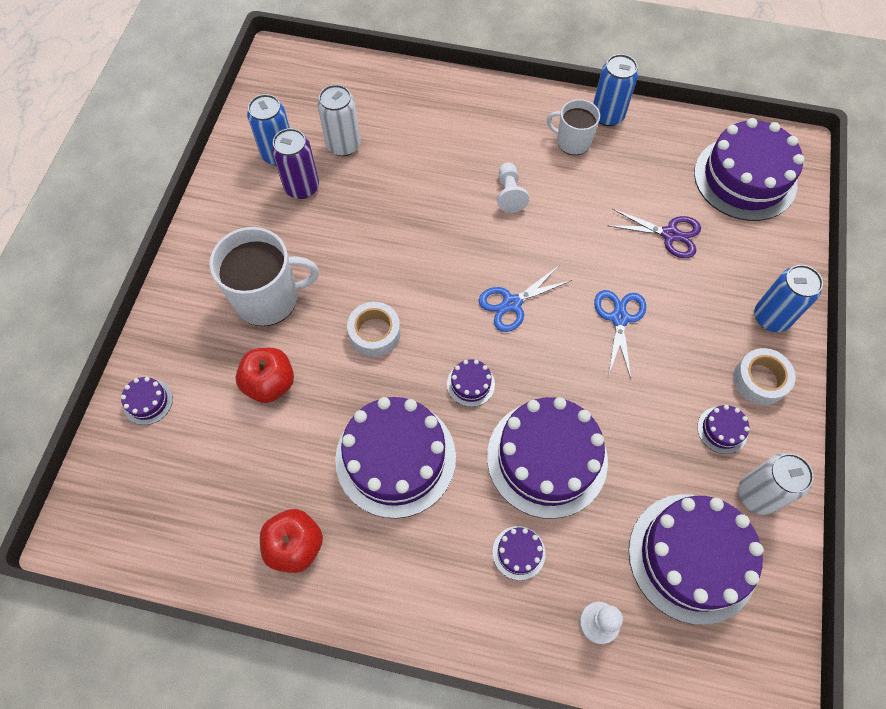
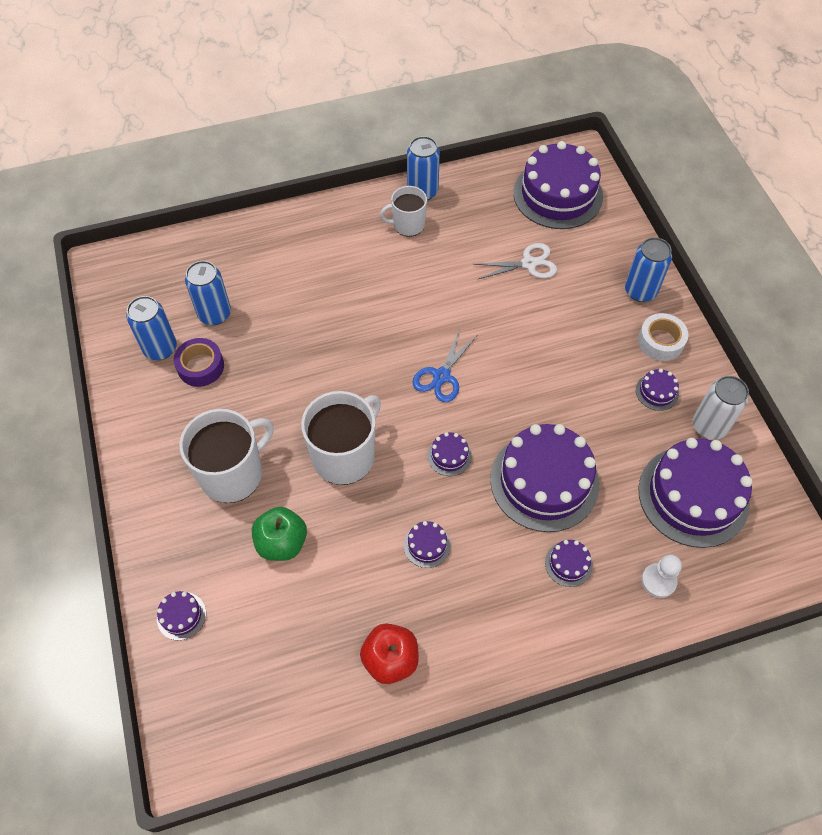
camera: 30 degrees left, 5 degrees down
red apple [236,348,294,403] -> green apple [252,507,307,561]
purple can [272,128,319,199] -> purple tape [174,338,224,387]
white can [317,85,361,156] -> blue can [185,261,231,325]
purple cake [335,397,456,519] -> purple cake [404,521,451,568], size x0.42
white tape [347,302,401,357] -> white mug [301,391,381,485]
white pawn [497,162,529,213] -> none
blue scissors [594,290,646,379] -> none
purple scissors [607,209,701,258] -> white scissors [473,243,557,280]

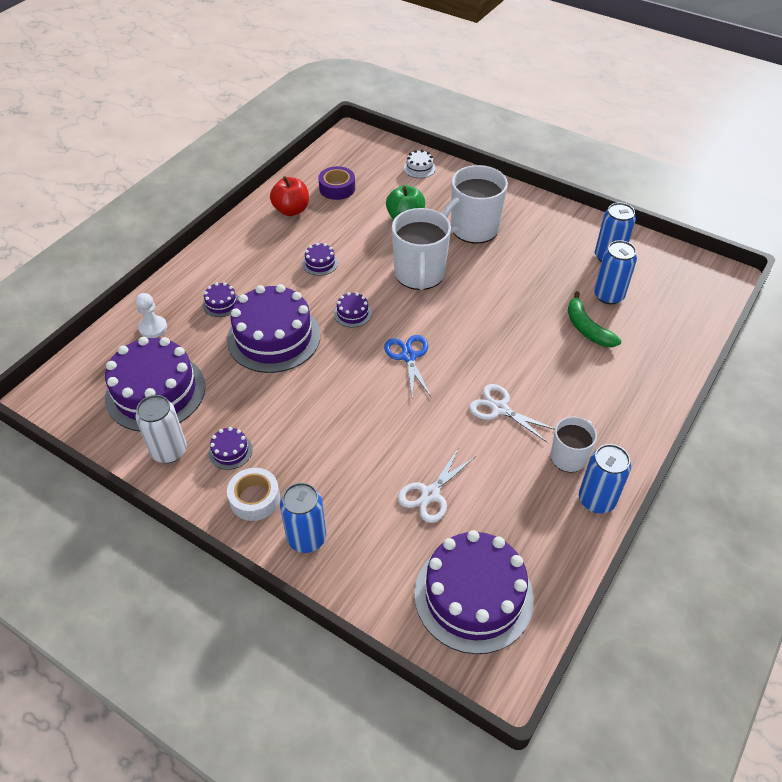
camera: 140 degrees right, 10 degrees down
purple cake [157,591,206,640] -> white cake [404,150,436,178]
purple tape [174,338,224,387] -> purple tape moved to [318,166,355,200]
white mug [180,409,274,503] -> white mug turned 45 degrees clockwise [442,165,508,244]
none -> white scissors [469,384,555,443]
none -> green banana [568,291,621,347]

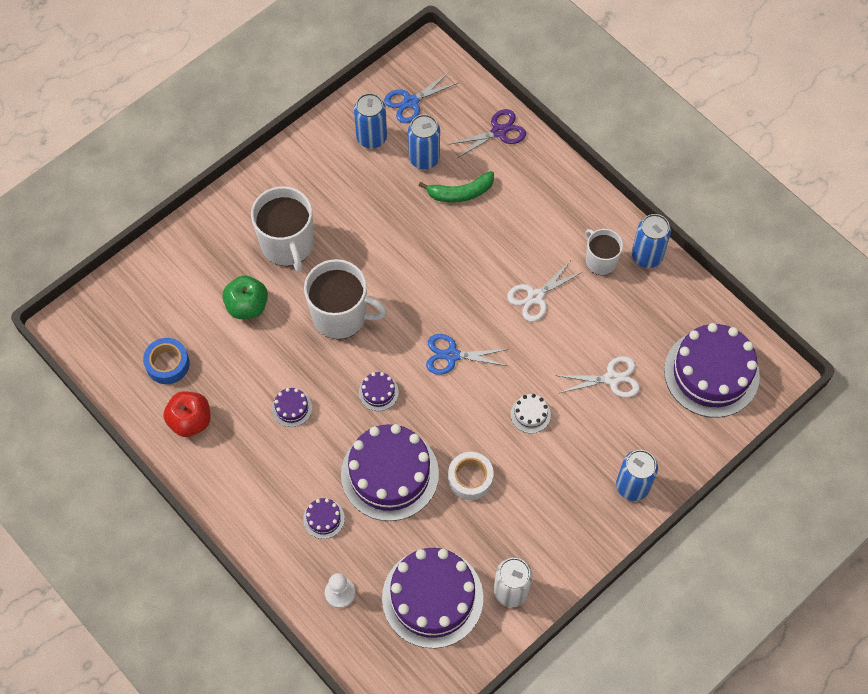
camera: 75 degrees left, 15 degrees up
purple cake [208,427,253,470] -> none
white tape [227,468,280,521] -> white tape moved to [448,452,494,500]
purple tape [318,166,355,200] -> blue tape [143,338,190,384]
white scissors [398,447,475,523] -> white scissors turned 60 degrees counterclockwise [555,356,640,398]
white cake [404,150,436,178] -> white cake moved to [511,394,551,433]
none -> blue scissors [384,72,458,123]
none -> purple scissors [450,109,526,158]

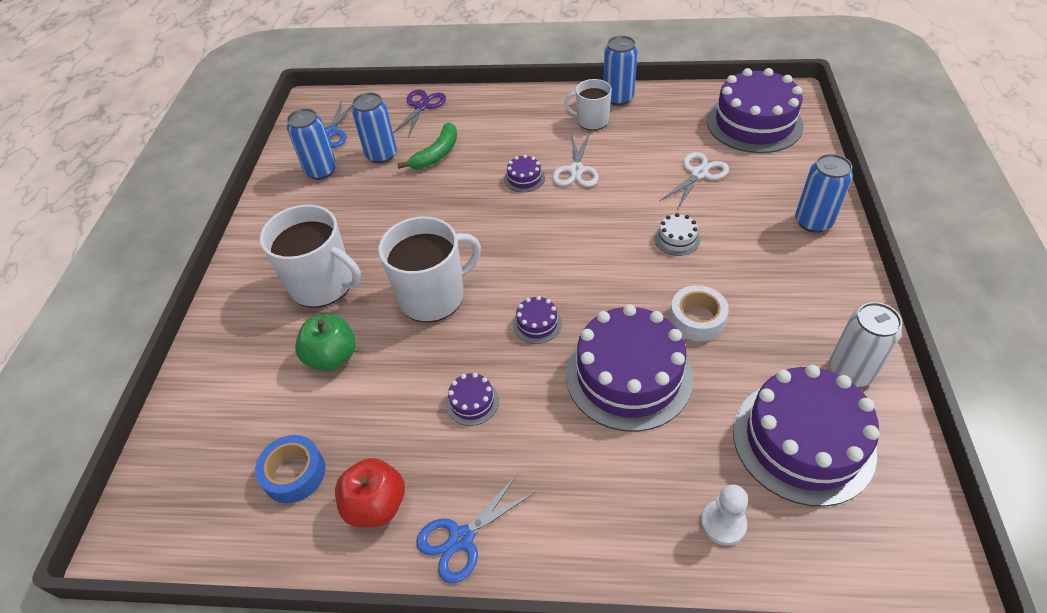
camera: 40 degrees left, 15 degrees down
purple cake [303,498,345,539] -> purple cake moved to [504,155,545,192]
blue scissors [426,334,508,375] -> blue scissors moved to [416,475,535,583]

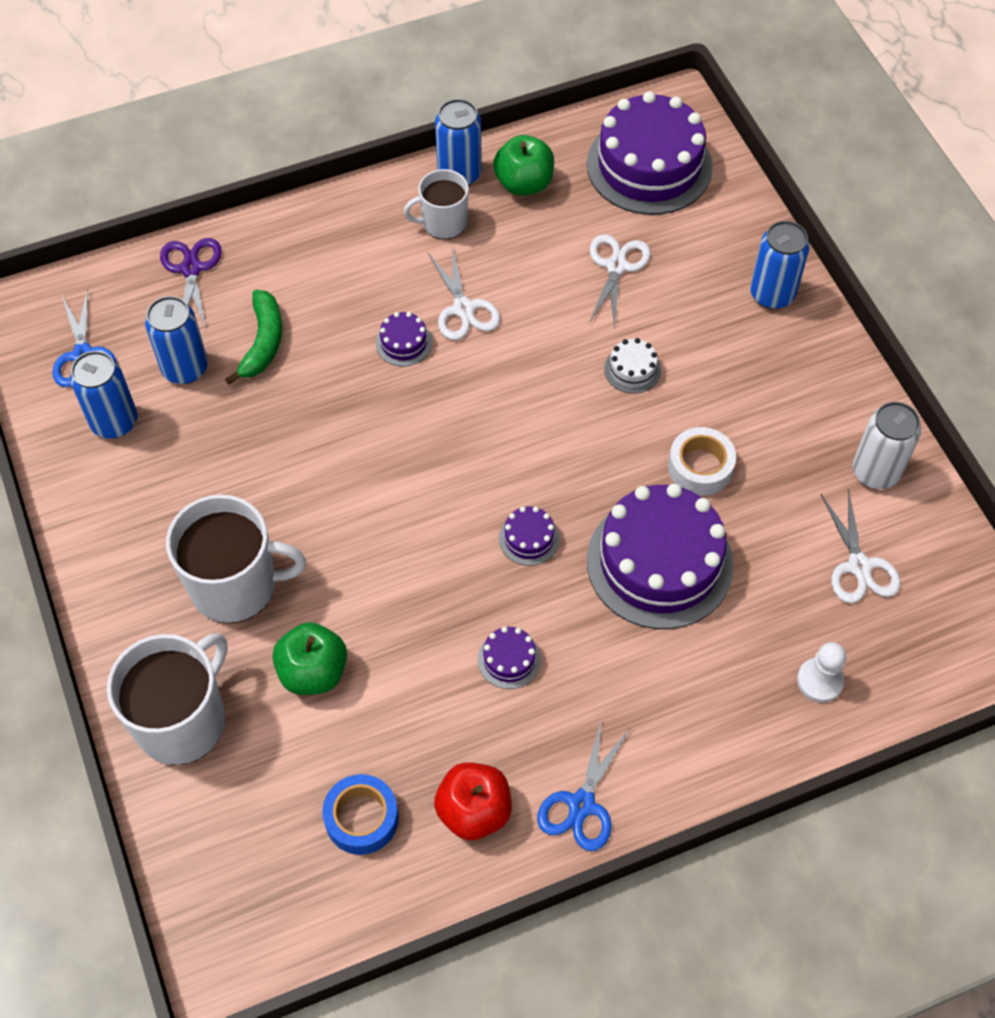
camera: 30 degrees left, 10 degrees up
white mug [378,216,481,323] -> white mug moved to [107,633,228,765]
purple cake [733,365,880,507] -> white scissors [821,488,900,603]
none -> green apple [493,135,554,196]

